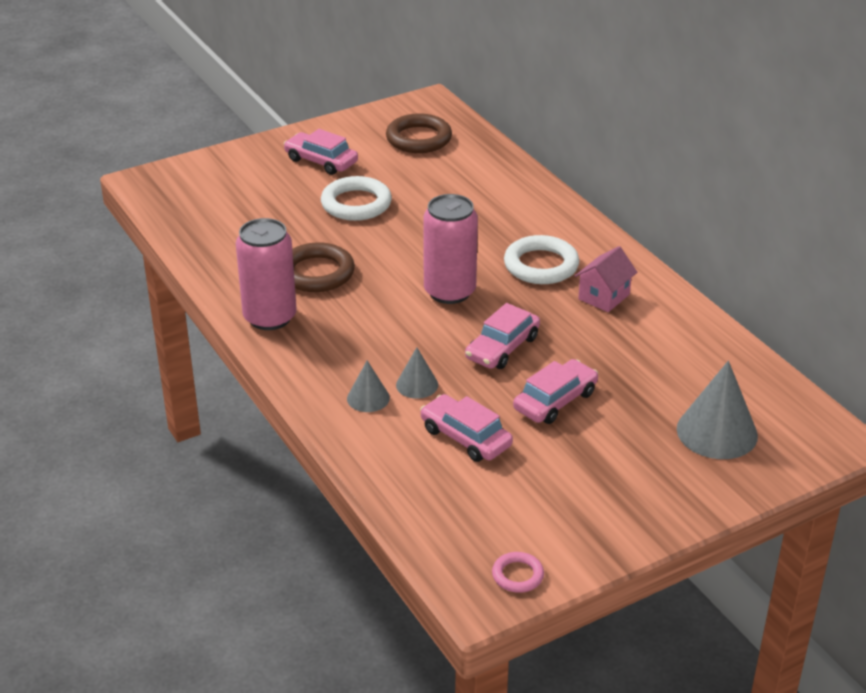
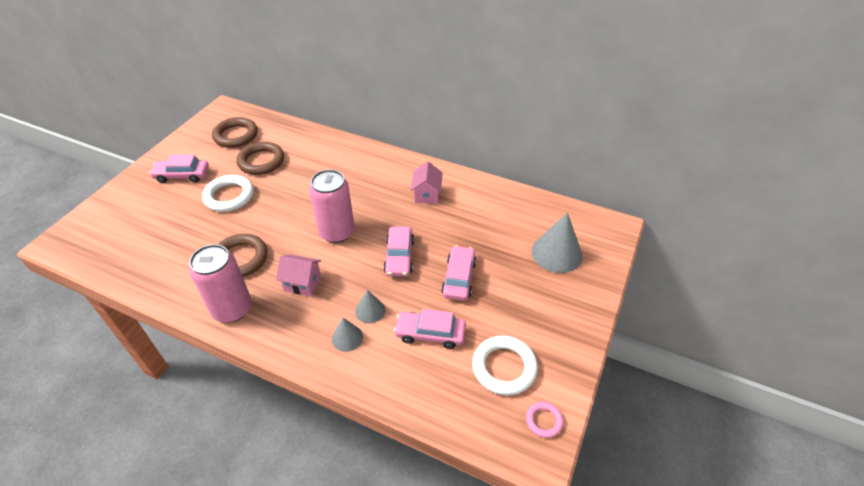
camera: 35 degrees left, 10 degrees up
white ring [504,235,579,284] -> white ring moved to [472,336,538,395]
none -> brown ring [237,142,284,175]
none -> pink house [276,254,321,296]

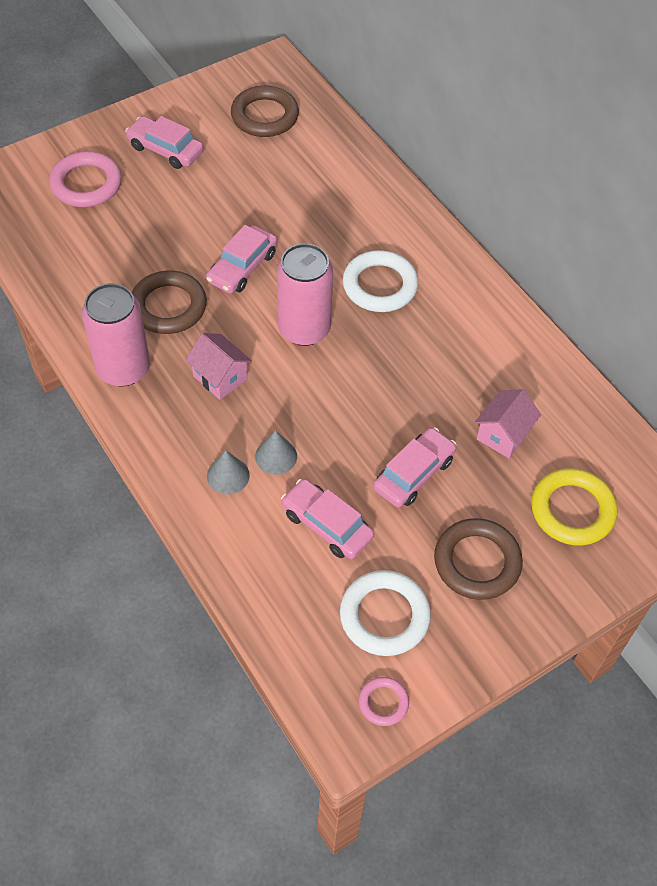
camera: 30 degrees right, 10 degrees up
white ring [202,175,254,212] -> white ring moved to [343,250,418,312]
brown ring [237,142,284,175] -> brown ring moved to [434,518,523,600]
pink car [383,227,414,276] -> pink car moved to [206,225,277,294]
pink house [411,161,442,204] -> pink house moved to [475,389,541,458]
grey cone [532,212,583,273] -> yellow ring [531,468,618,546]
none -> pink ring [49,151,122,207]

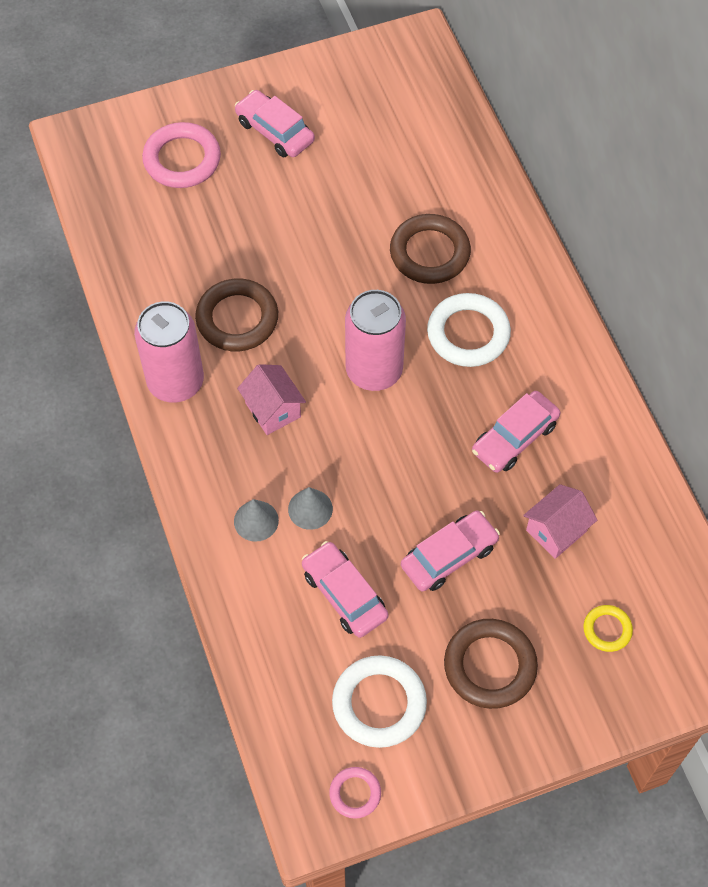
camera: 15 degrees right, 5 degrees up
pink car [206,225,277,294] -> pink car moved to [472,391,560,473]
brown ring [231,85,299,137] -> brown ring moved to [390,214,471,284]
yellow ring [531,468,618,546] -> yellow ring [583,605,633,652], size x0.53

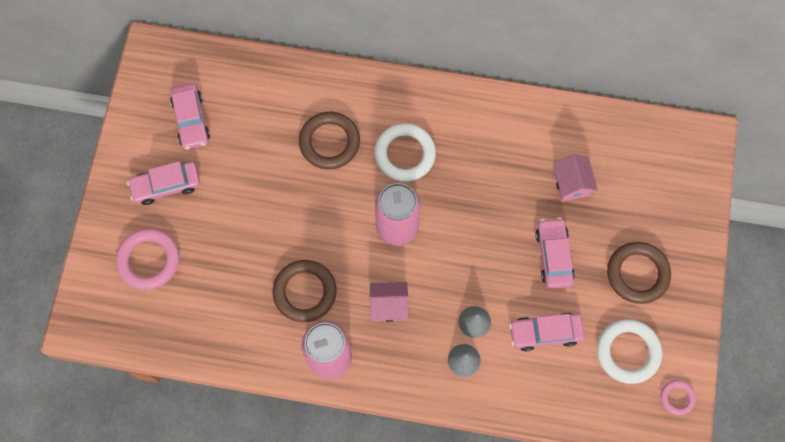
camera: 60 degrees left, 10 degrees up
pink car [472,391,560,473] -> pink car moved to [170,83,210,150]
yellow ring [583,605,633,652] -> none

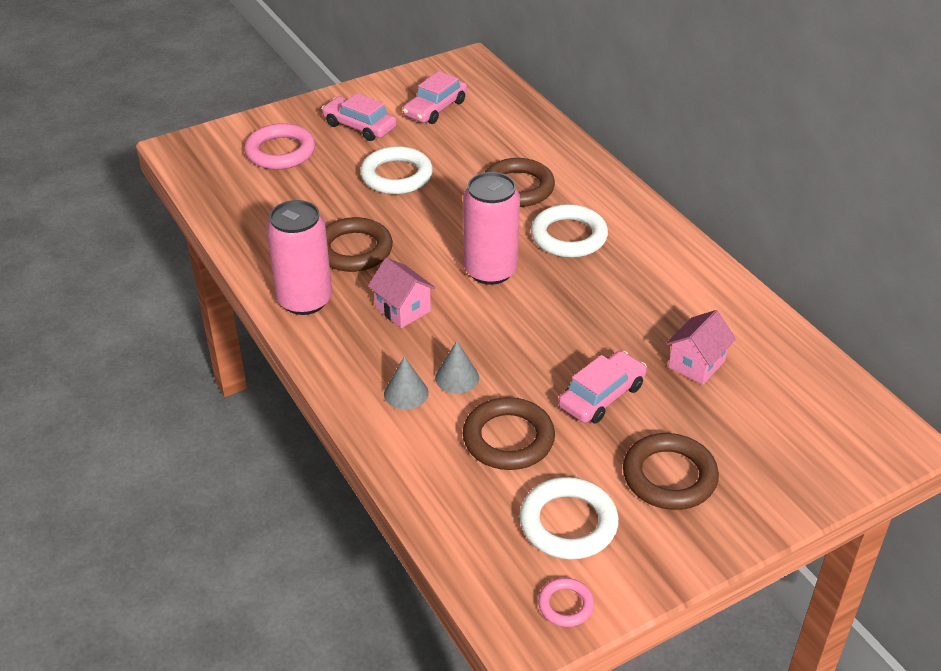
camera: 50 degrees right, 30 degrees down
pink car [509,313,584,351] -> brown ring [463,397,555,470]
none -> white ring [360,146,433,194]

